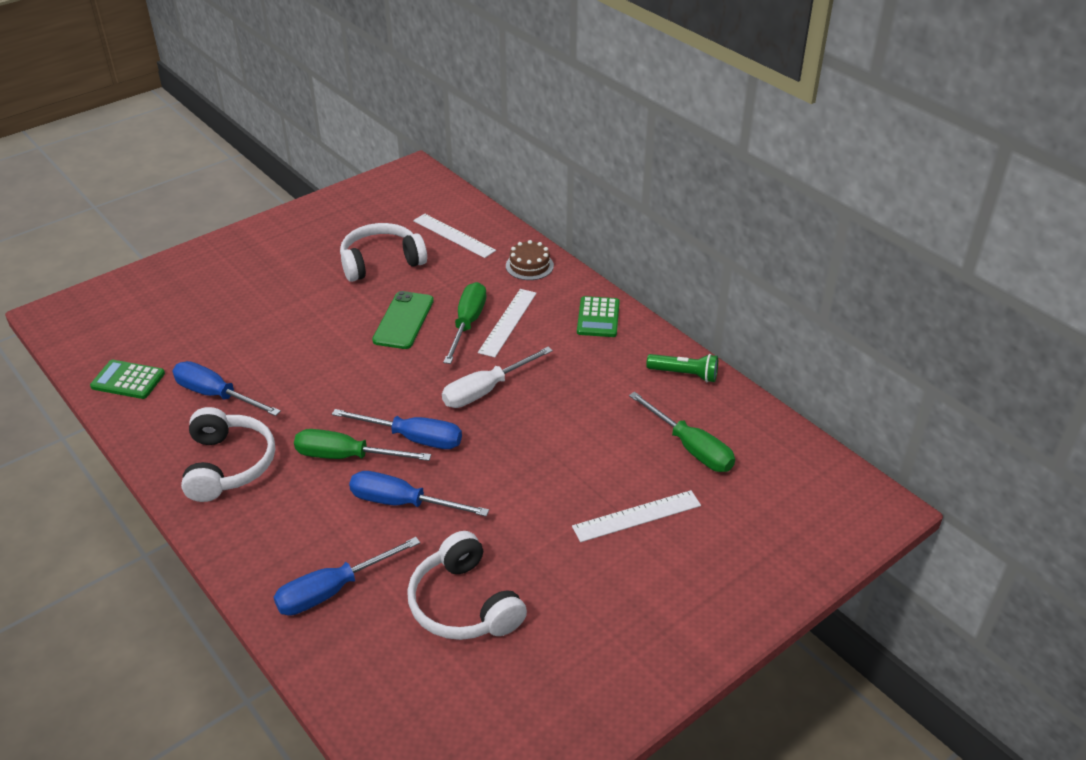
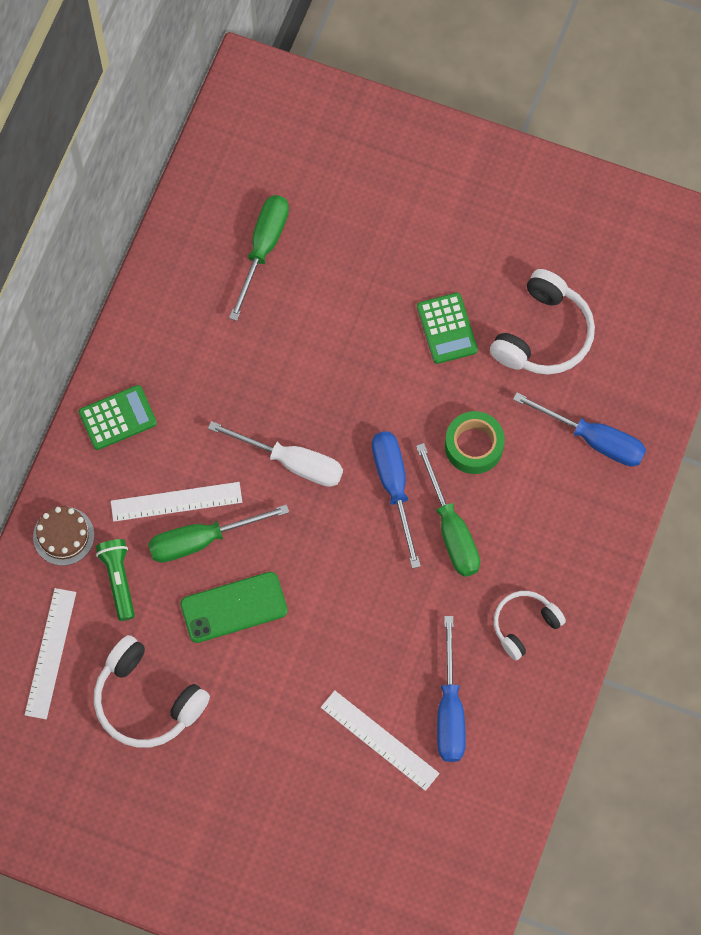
camera: 120 degrees left, 30 degrees up
green calculator [90,360,165,399] -> green calculator moved to [417,293,478,364]
white headphones [181,407,275,502] -> white headphones [494,591,566,660], size x0.63
blue screwdriver [349,471,489,516] -> green tape [445,411,505,474]
white ruler [572,490,701,542] -> white ruler moved to [321,690,440,791]
green flashlight [646,354,718,383] -> green flashlight moved to [96,539,135,621]

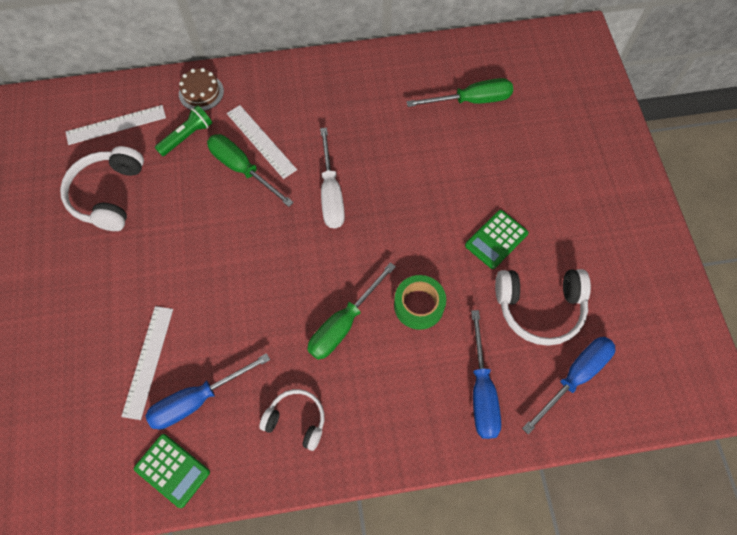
camera: 60 degrees right, 5 degrees down
green calculator [79,385,157,450] -> green calculator moved to [134,434,210,508]
green phone [180,572,288,643] -> none
blue screwdriver [372,431,421,569] -> blue screwdriver moved to [522,337,615,434]

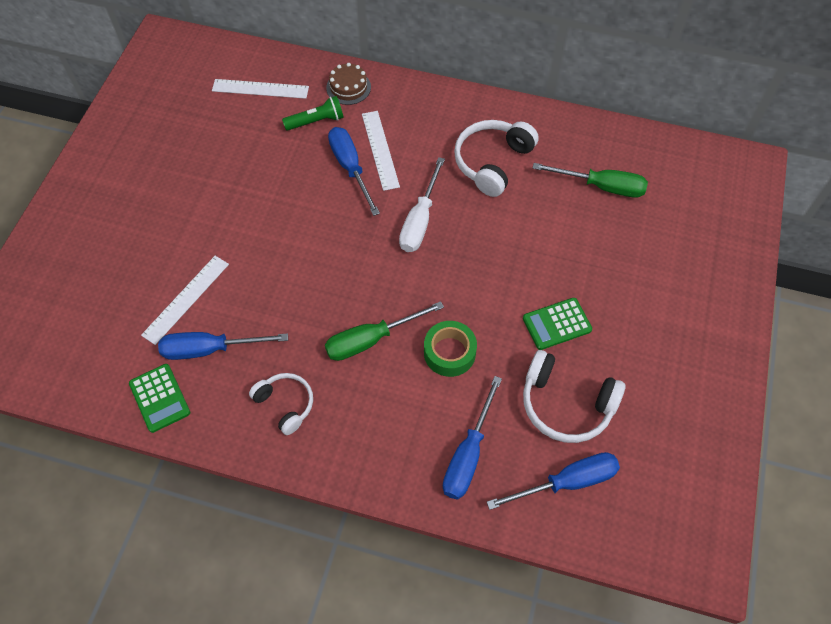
camera: 25 degrees right, 5 degrees down
white headphones [60,146,144,231] -> white headphones moved to [454,120,539,197]
green screwdriver [207,134,294,207] -> blue screwdriver [328,127,380,216]

